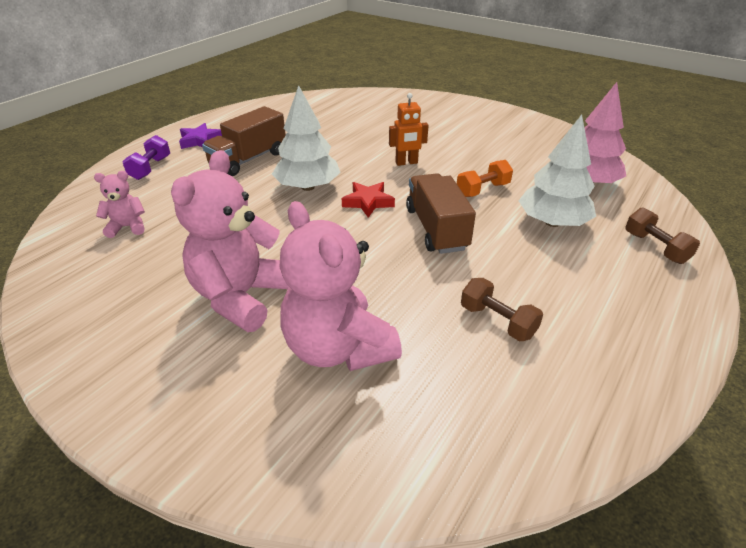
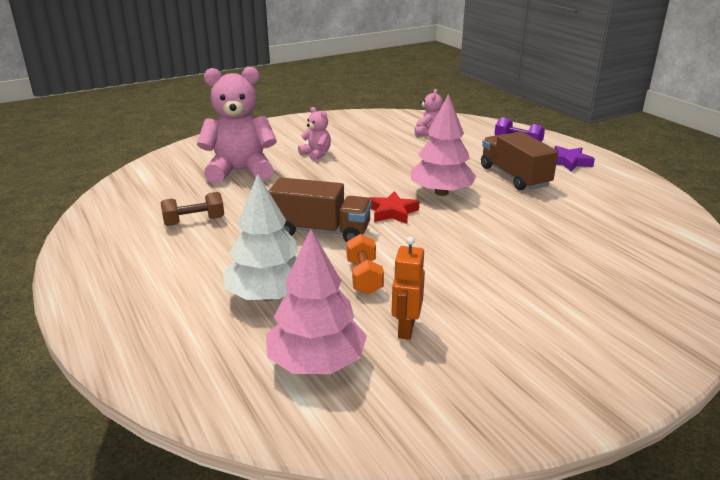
camera: 115 degrees right, 10 degrees down
pink teddy bear [171,150,289,332] -> pink teddy bear [298,107,331,161], size x0.48
white tree [272,85,341,191] -> pink tree [410,94,477,196]
orange robot [389,93,429,166] -> orange robot moved to [392,237,425,340]
brown dumbbell [625,207,700,264] -> none

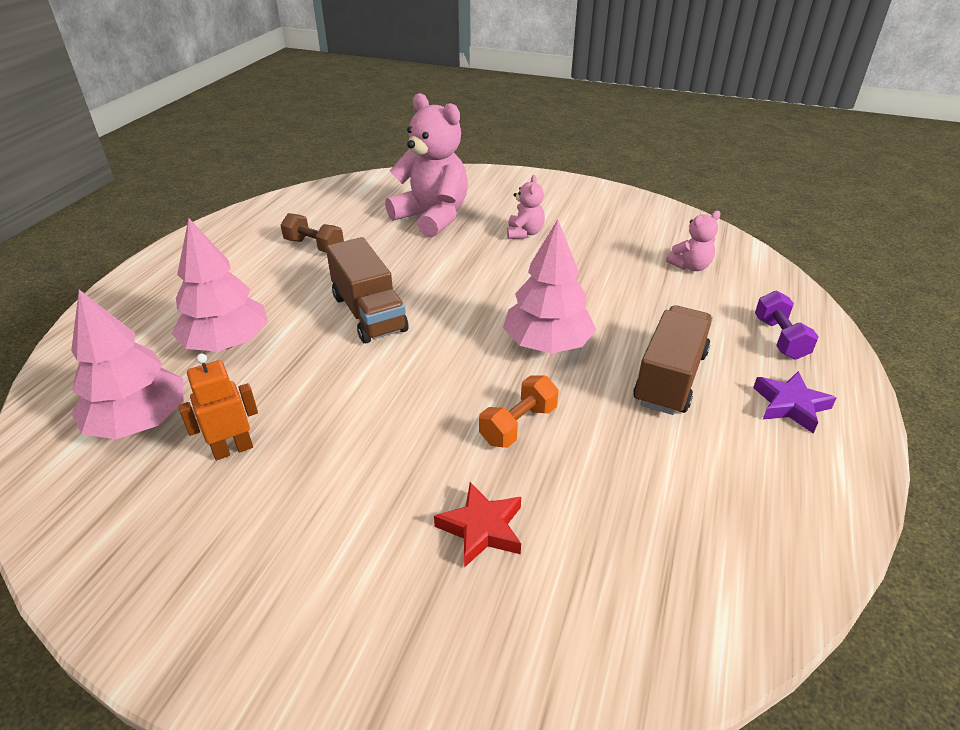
camera: 50 degrees right, 10 degrees up
white tree [223,174,298,301] -> pink tree [171,218,268,352]
orange dumbbell [346,234,384,295] -> orange dumbbell moved to [479,375,559,448]
red star [369,191,419,224] -> red star moved to [434,482,521,568]

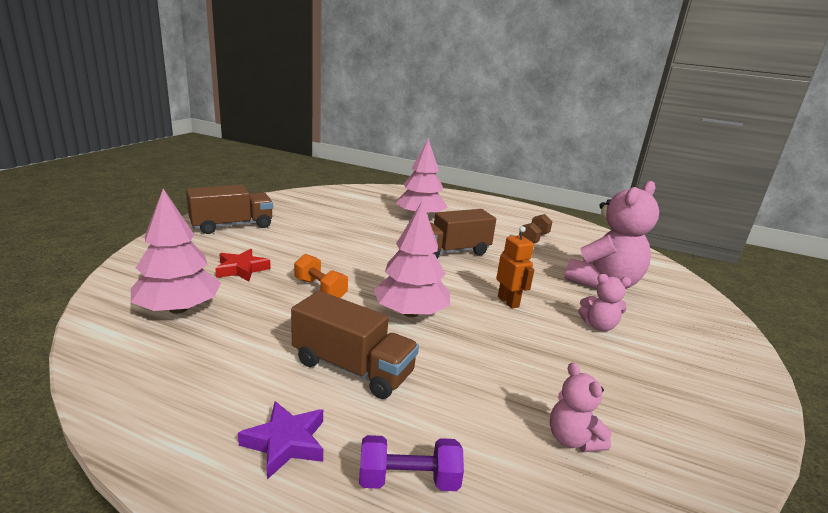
camera: 90 degrees right, 15 degrees down
pink tree [71,290,183,439] -> pink tree moved to [131,189,221,314]
orange robot [178,354,258,460] -> orange robot moved to [496,226,534,309]
none -> brown truck [186,185,273,234]

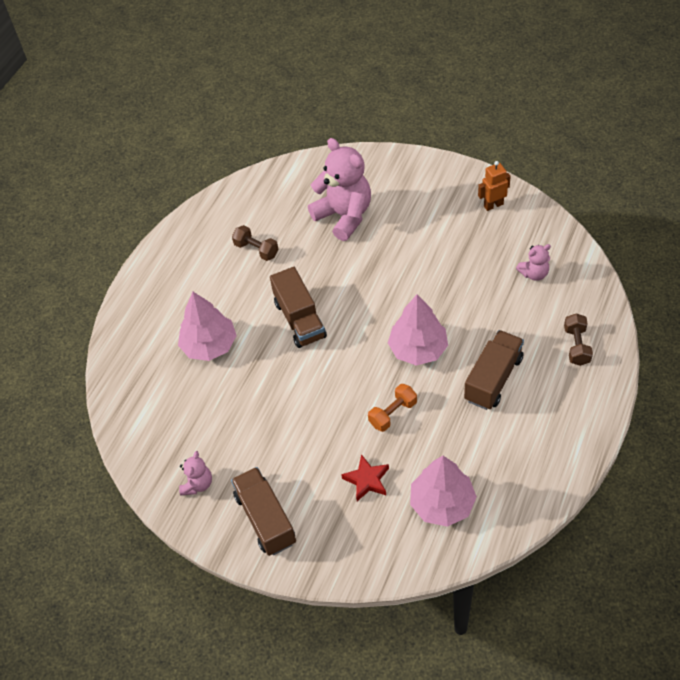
camera: 80 degrees left, 30 degrees up
purple star [238,401,323,479] -> none
purple dumbbell [359,435,464,491] -> brown dumbbell [564,314,593,366]
orange robot [496,226,534,309] -> orange robot moved to [478,161,511,211]
pink teddy bear [578,274,631,331] -> pink teddy bear moved to [179,451,212,495]

